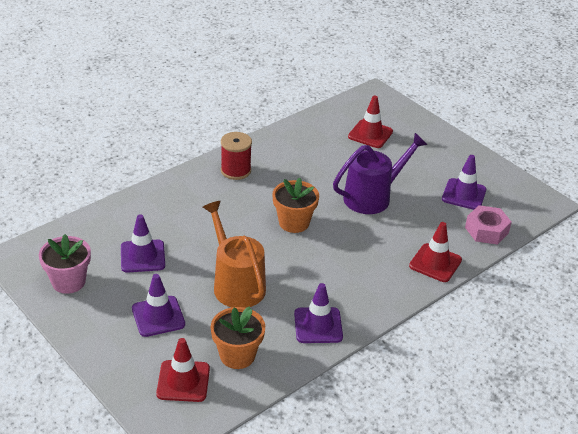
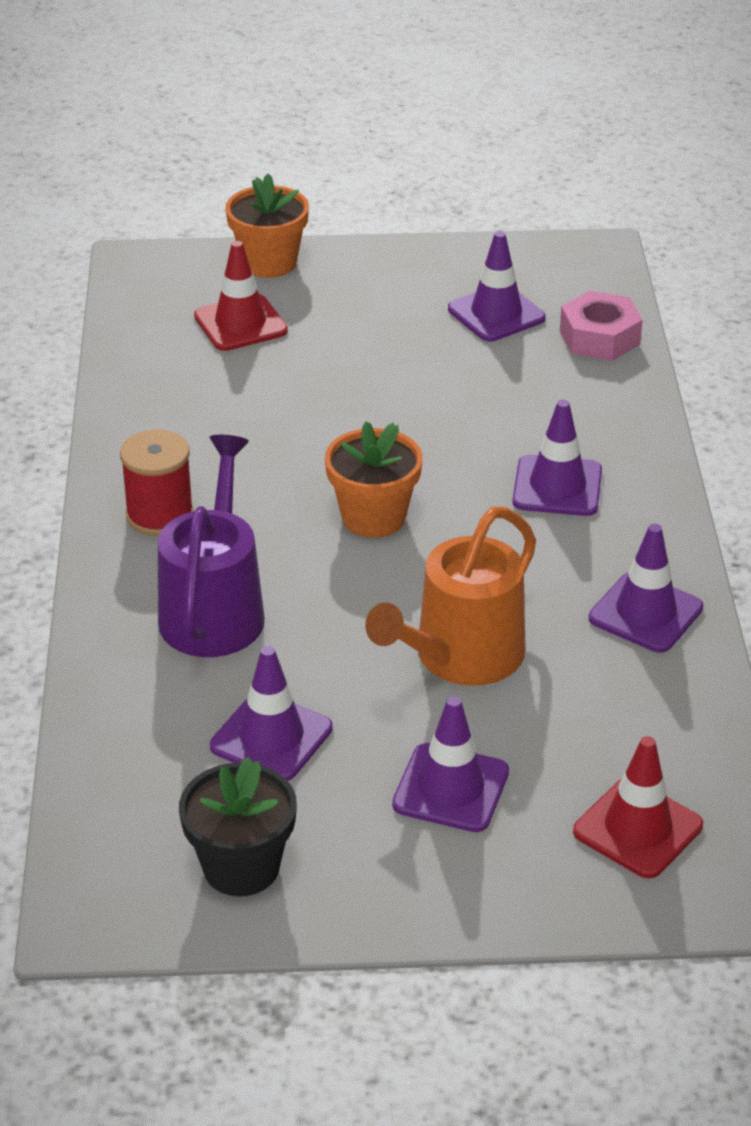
camera: 50 degrees left, 0 degrees up
pink flower pot [39,234,91,294] -> black flower pot [179,757,297,896]
orange watering can [203,201,266,308] -> orange watering can turned 60 degrees counterclockwise [365,507,536,686]
orange flower pot [211,306,265,369] -> orange flower pot moved to [225,174,309,278]
purple watering can [333,133,427,214] -> purple watering can moved to [158,435,265,657]
red traffic cone [409,222,462,282] -> none
none -> purple traffic cone [512,400,602,516]

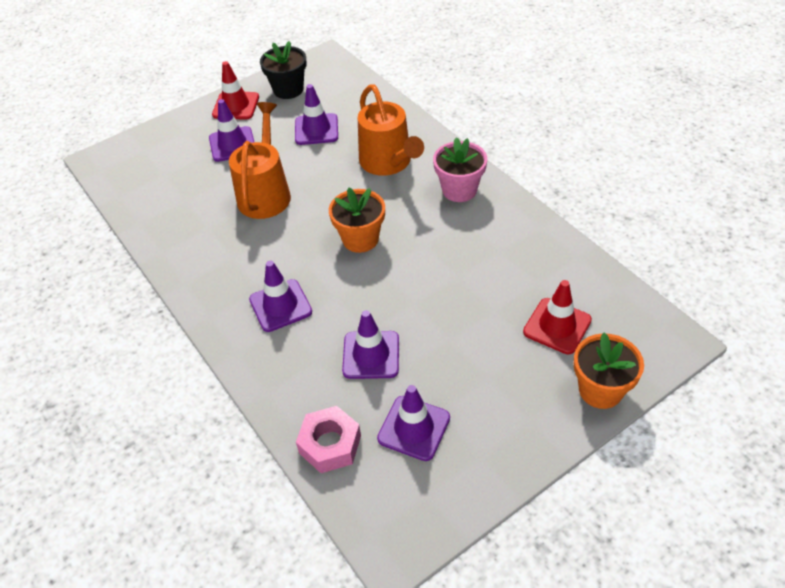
camera: 150 degrees right, 10 degrees up
red spool [120,429,194,536] -> pink flower pot [433,137,487,202]
purple watering can [158,435,265,657] -> orange watering can [358,85,424,176]
red traffic cone [573,736,703,878] -> red traffic cone moved to [212,61,259,120]
purple traffic cone [589,524,703,653] -> purple traffic cone moved to [342,310,399,379]

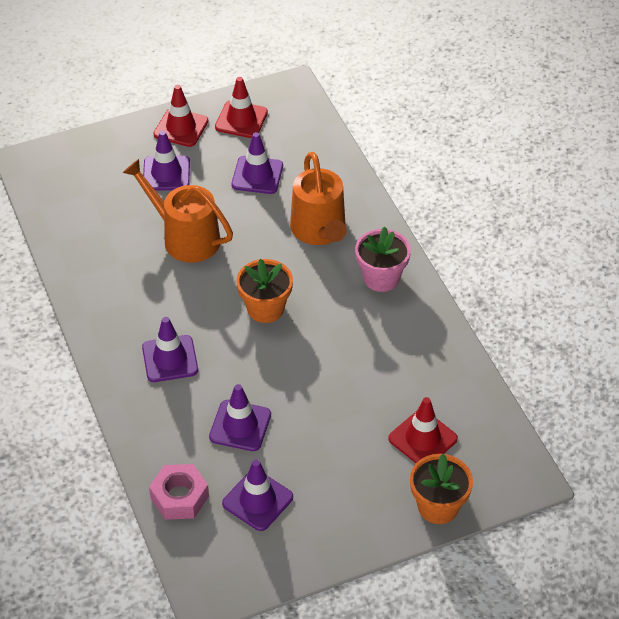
camera: 10 degrees right, 0 degrees up
orange watering can [229,102,291,219] -> orange watering can turned 75 degrees counterclockwise [123,159,233,263]
black flower pot [260,41,307,99] -> red traffic cone [215,77,268,138]

